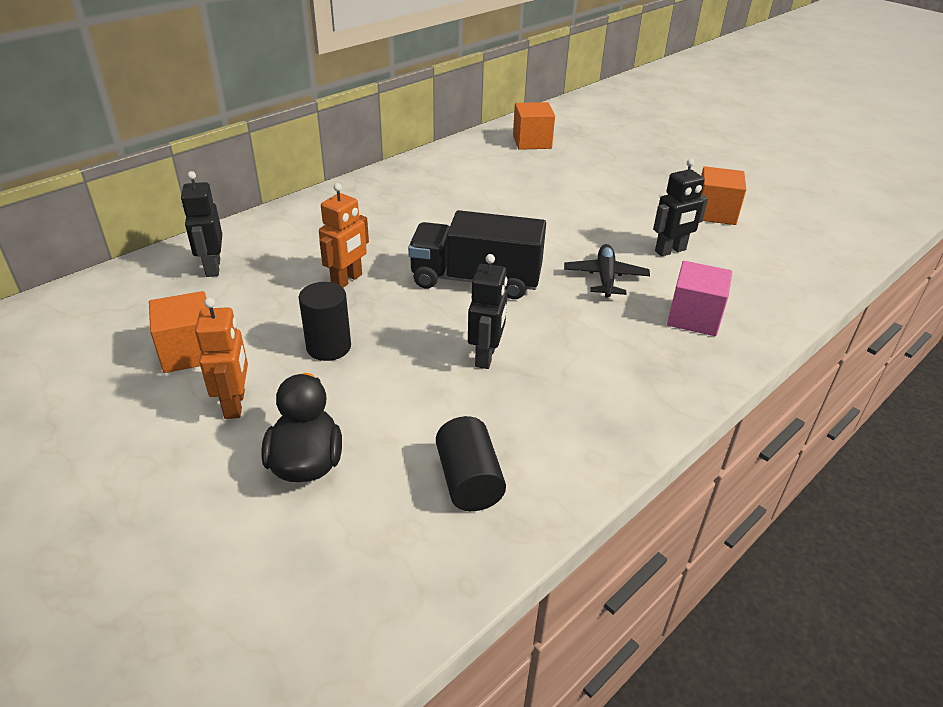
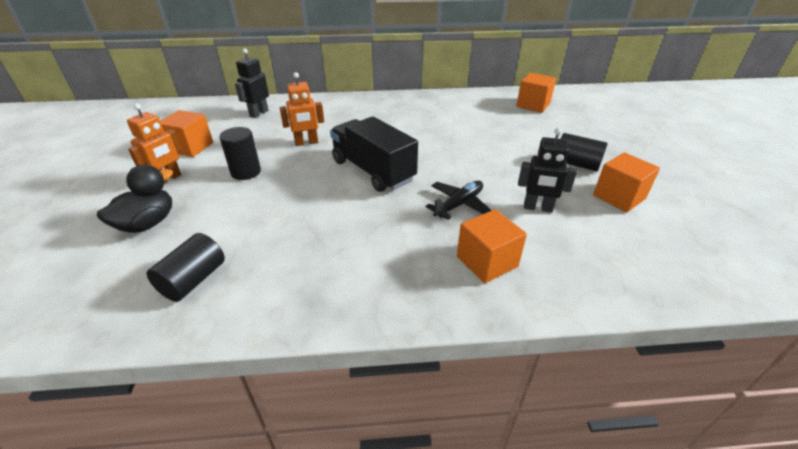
camera: 40 degrees right, 0 degrees up
black robot [468,254,508,369] -> none
pink cube [667,261,732,336] -> orange cube [457,209,527,283]
none -> black cylinder [561,133,608,171]

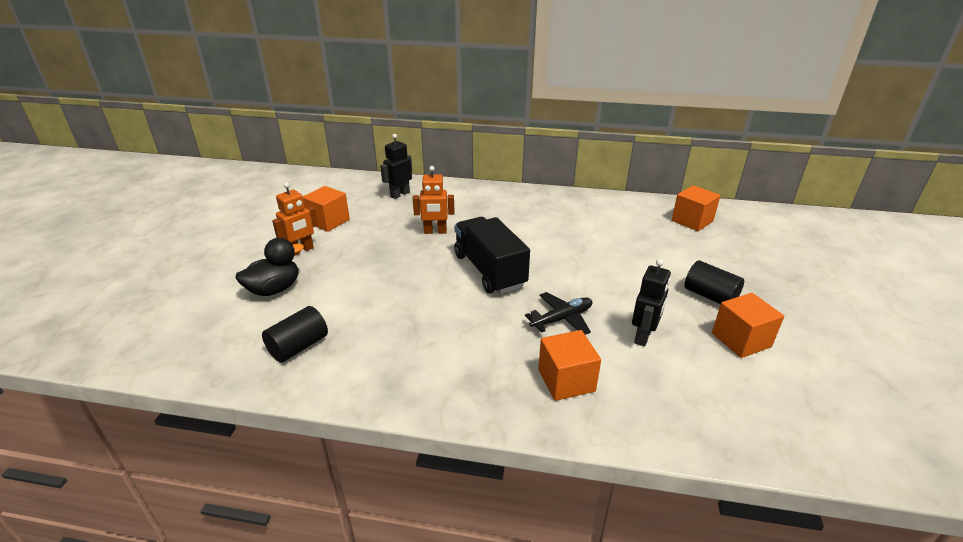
camera: 15 degrees right, 5 degrees down
black cylinder [219,127,261,180] -> none
black robot [518,128,577,212] -> black robot turned 90 degrees counterclockwise [632,259,671,346]

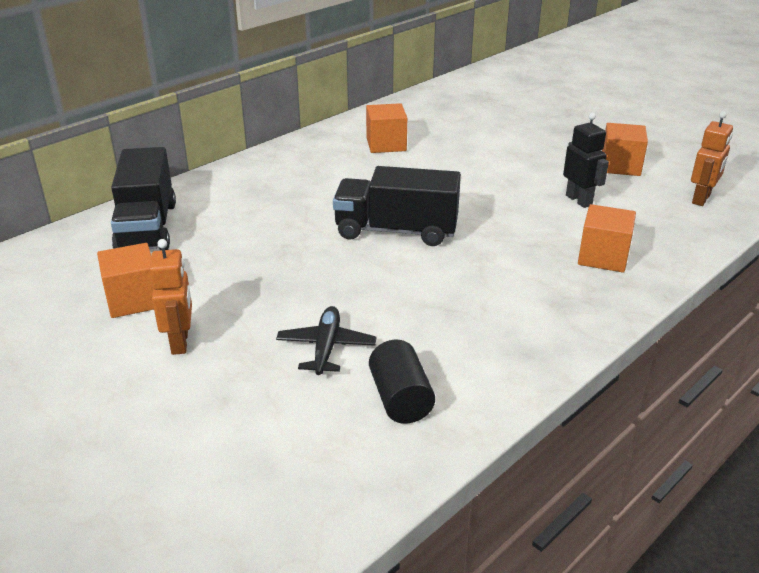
camera: 55 degrees left, 0 degrees up
black duck [236,238,304,296] -> none
black robot [380,134,412,199] -> black truck [111,147,176,250]
orange robot [413,166,454,234] -> orange robot moved to [691,111,733,206]
black plane [525,292,592,335] -> black plane moved to [276,306,376,375]
orange cube [672,185,721,231] -> orange cube moved to [366,103,407,153]
black cylinder [684,261,744,304] -> none

